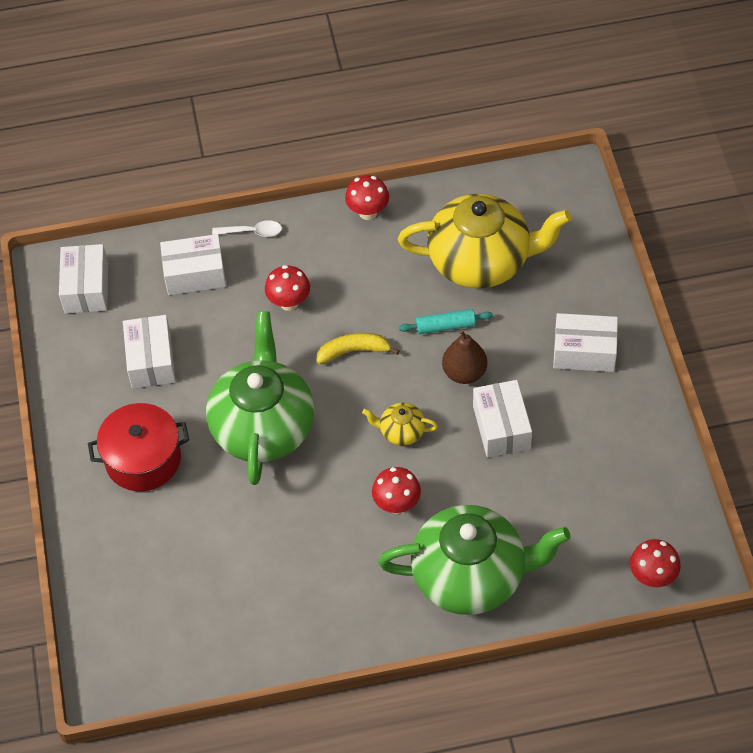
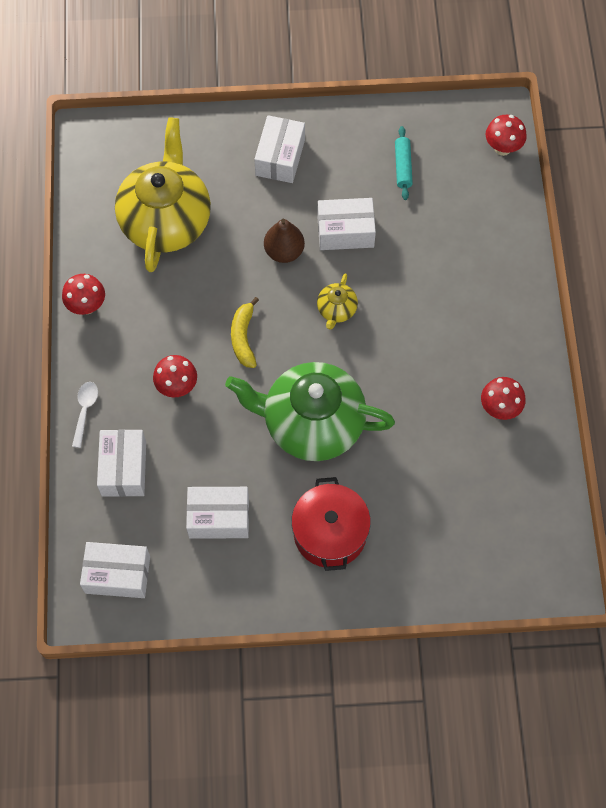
camera: 85 degrees left, 10 degrees up
red mushroom [372,467,421,514] -> red mushroom moved to [481,377,526,420]
green teapot [378,505,571,615] -> none
turquoise rolling pin [399,309,493,334] -> turquoise rolling pin moved to [395,126,413,200]

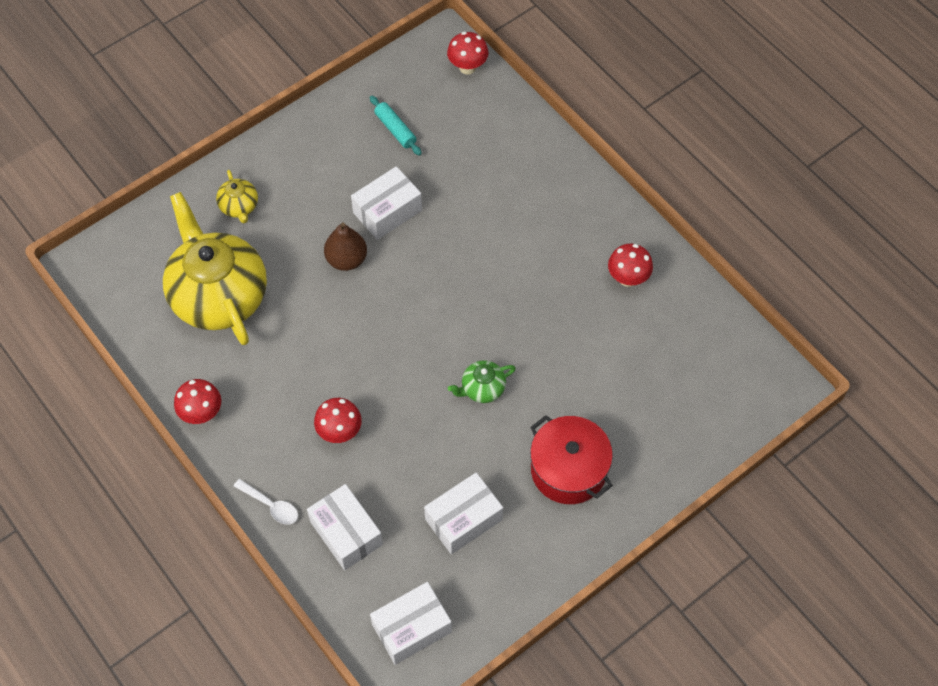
camera: 35 degrees left, 5 degrees down
white spoon [72,382,98,448] -> white spoon turned 150 degrees clockwise [234,479,298,525]
green teapot [225,362,395,461] -> green teapot [448,360,516,403], size x0.42
yellow banana [231,297,259,368] -> none
white box [254,115,305,183] -> none
yellow teapot [317,273,358,330] -> yellow teapot moved to [216,170,258,223]

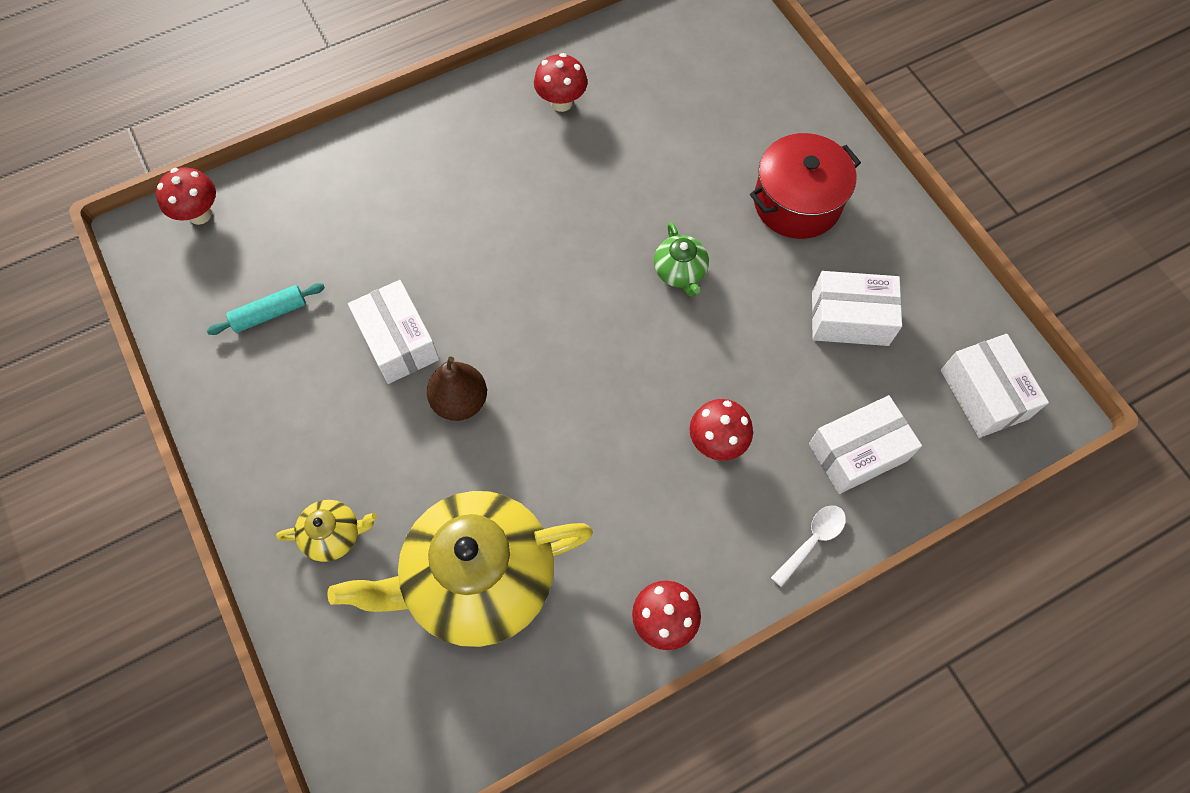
camera: 80 degrees left, 5 degrees up
white box [424,473,503,554] -> white box turned 60 degrees counterclockwise [812,271,902,346]

